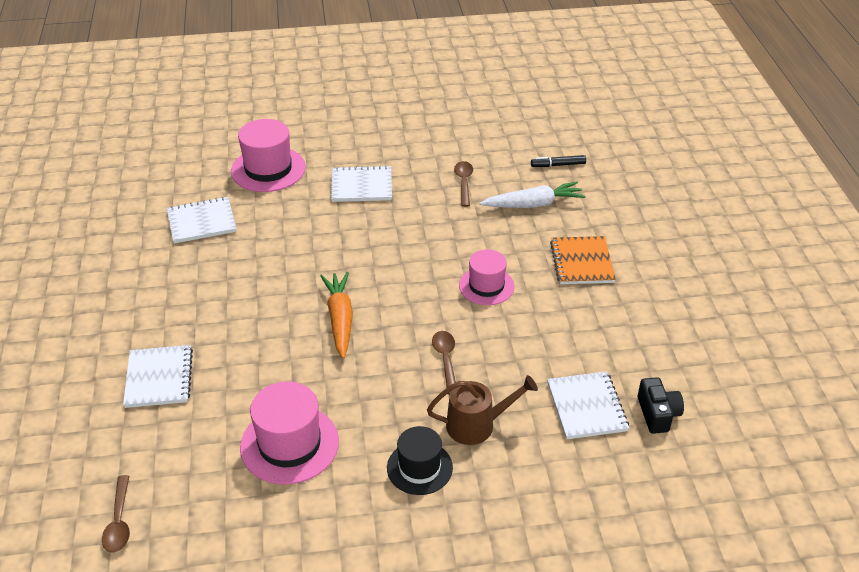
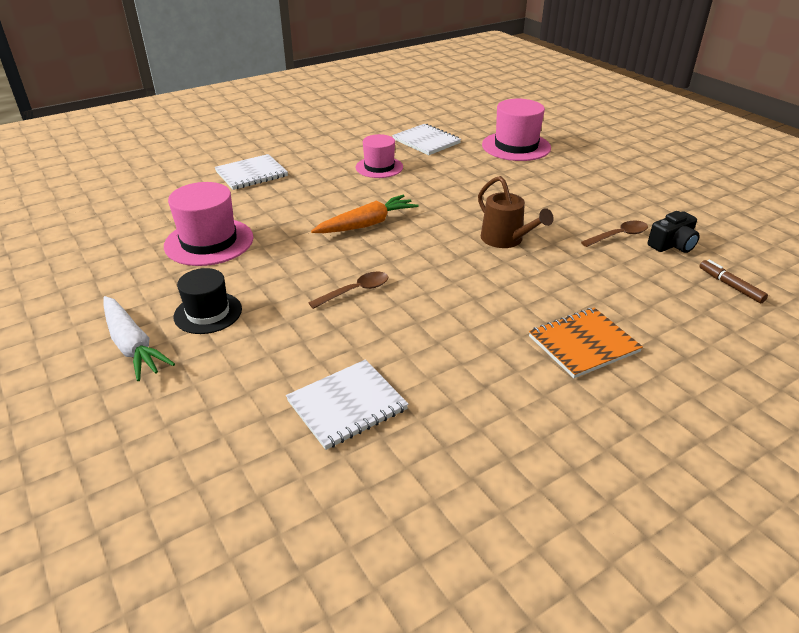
camera: 65 degrees right, 5 degrees down
brown spoon [102,475,130,553] -> none
white notebook [331,165,392,202] -> none
brown watering can [427,375,538,445] -> brown watering can moved to [478,176,554,248]
pink hat [459,249,515,305] -> pink hat moved to [356,134,403,178]
white carrot [480,181,586,208] -> white carrot moved to [103,296,175,381]
black marker [531,155,586,167] -> brown marker [699,260,768,303]
black camera [638,377,684,434] -> black camera moved to [648,211,700,253]

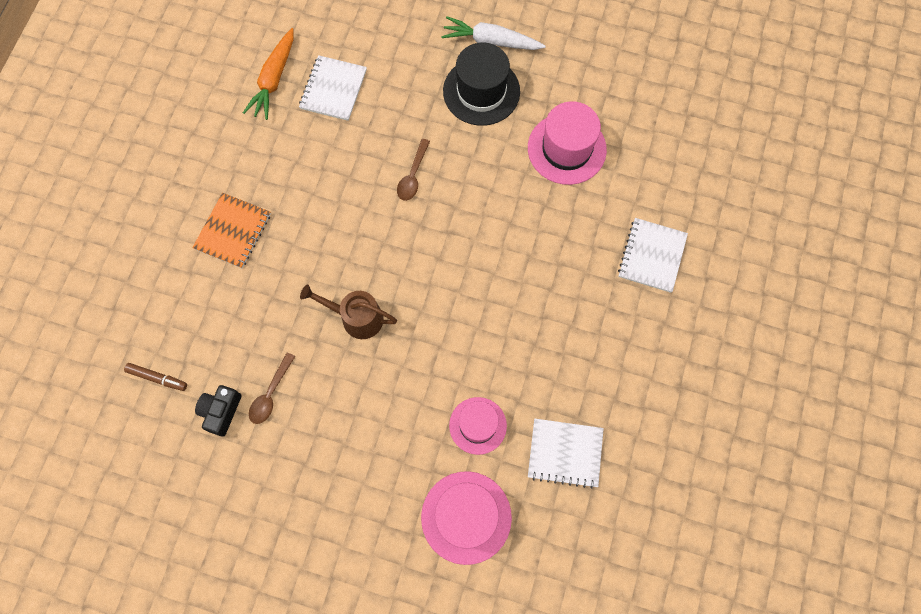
camera: 140 degrees right, 35 degrees up
black hat [173,268,242,334] -> black hat [443,42,520,126], size x1.52
orange carrot [311,195,419,233] -> orange carrot moved to [243,28,294,120]
pink hat [356,134,403,178] -> pink hat moved to [449,397,507,455]

